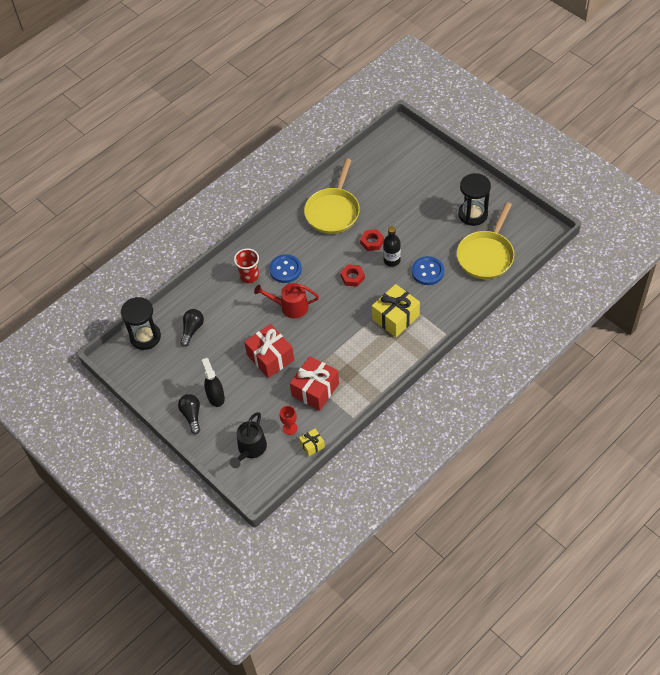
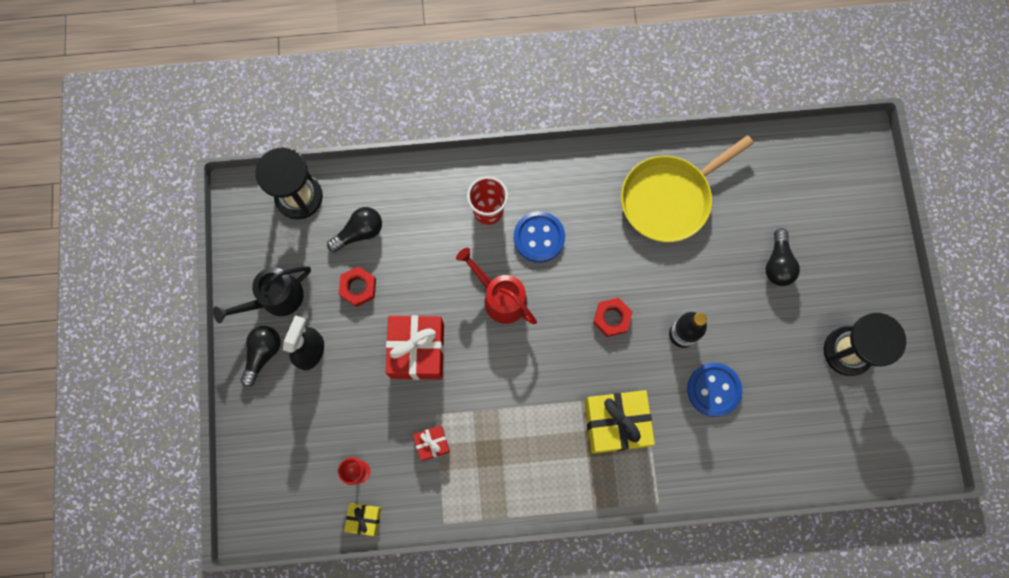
camera: 35 degrees right, 20 degrees up
black watering can [230,412,267,468] -> black watering can moved to [213,266,311,323]
red gift [290,356,339,411] -> red gift [413,425,450,461], size x0.50
red nut [360,229,384,251] -> red nut moved to [339,266,376,307]
yellow pan [457,202,514,279] -> none
none -> black light bulb [765,228,800,286]

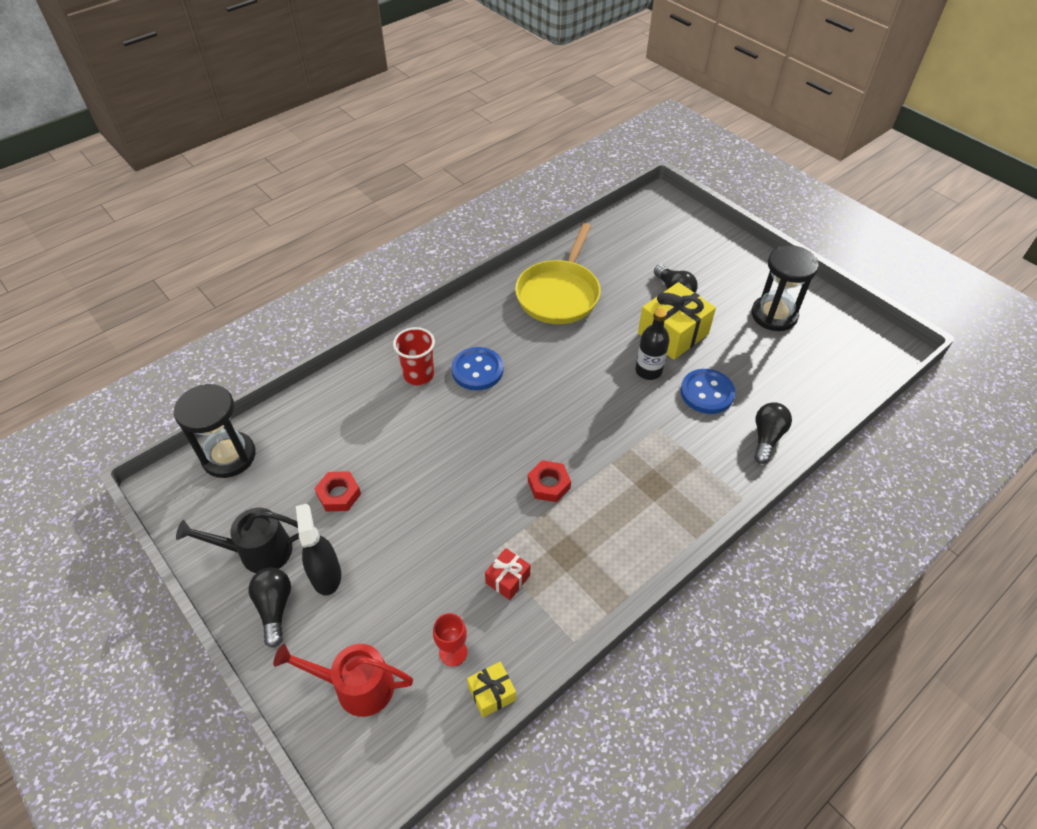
camera: 35 degrees left, 25 degrees down
black watering can [213,266,311,323] -> black watering can turned 60 degrees clockwise [176,508,299,573]
black light bulb [327,207,382,252] -> black light bulb moved to [754,402,792,464]
red gift [386,315,444,380] -> none
red watering can [456,248,537,324] -> red watering can moved to [273,644,413,717]
yellow gift [584,390,655,454] -> yellow gift moved to [638,282,716,360]
red nut [593,298,632,337] -> red nut moved to [528,460,571,502]

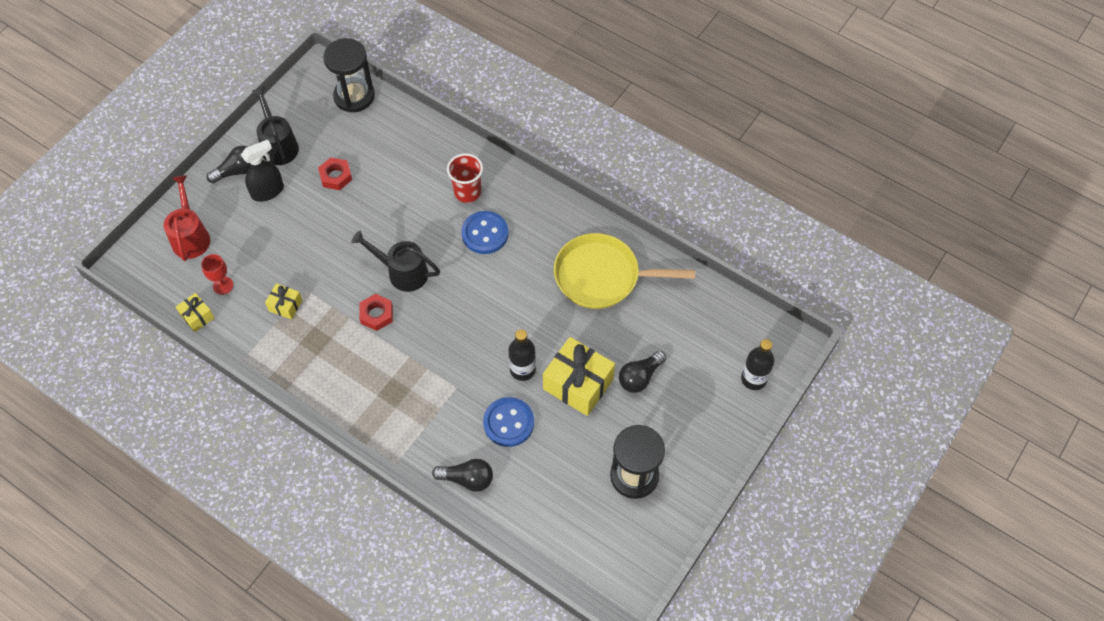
camera: 75 degrees right, 10 degrees up
red gift [485,548,530,600] -> yellow gift [265,283,302,319]
none -> black watering can [351,230,440,292]
none -> black bottle [741,339,775,390]

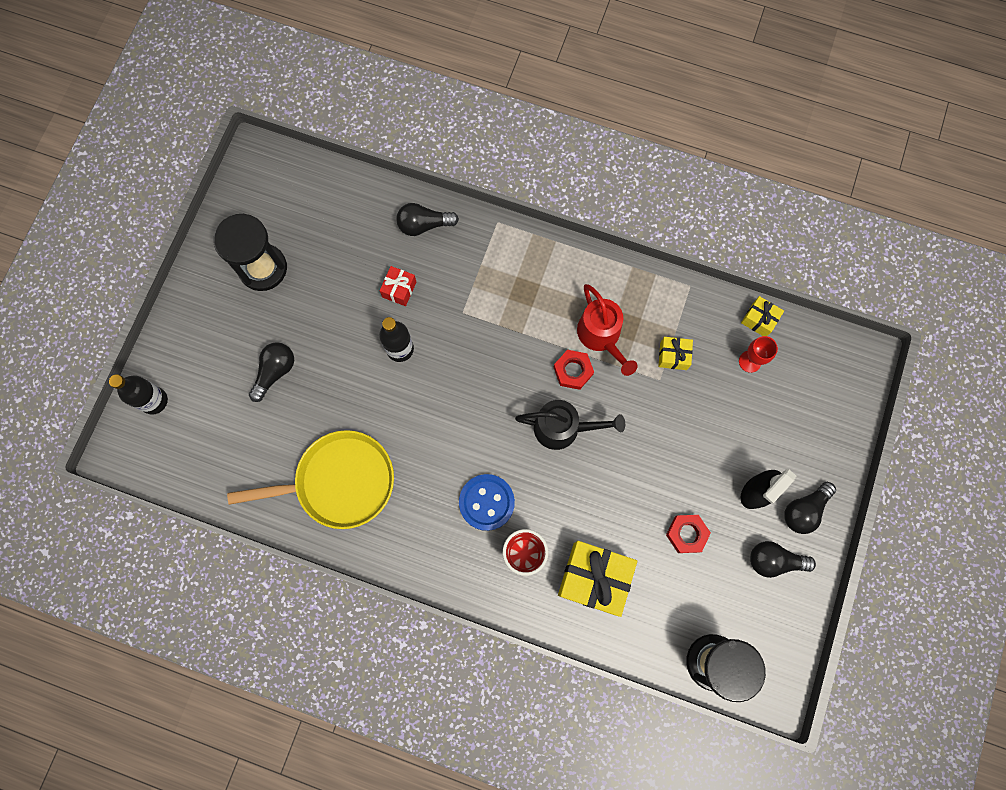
camera: 165 degrees right, 15 degrees up
red watering can [164,175,210,261] -> red watering can moved to [577,284,638,376]
black watering can [252,87,299,165] -> black light bulb [750,541,816,578]
blue button [483,397,534,447] -> red gift [380,266,416,306]
yellow gift [543,337,615,416] -> yellow gift moved to [558,541,637,617]

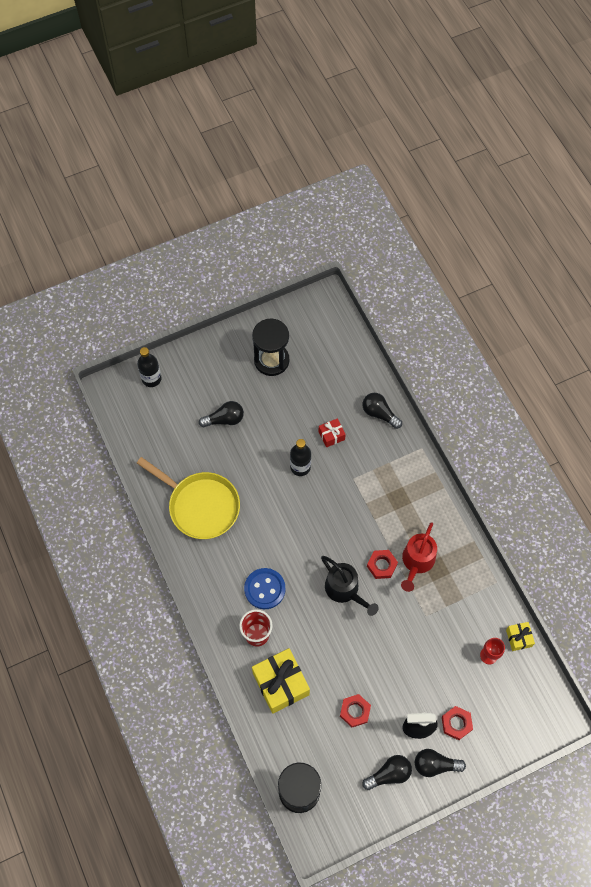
camera: 45 degrees right, 10 degrees down
yellow gift [658,337,693,370] -> none
black light bulb [750,541,816,578] -> black light bulb turned 105 degrees clockwise [362,755,412,790]
none -> red nut [442,706,473,740]

